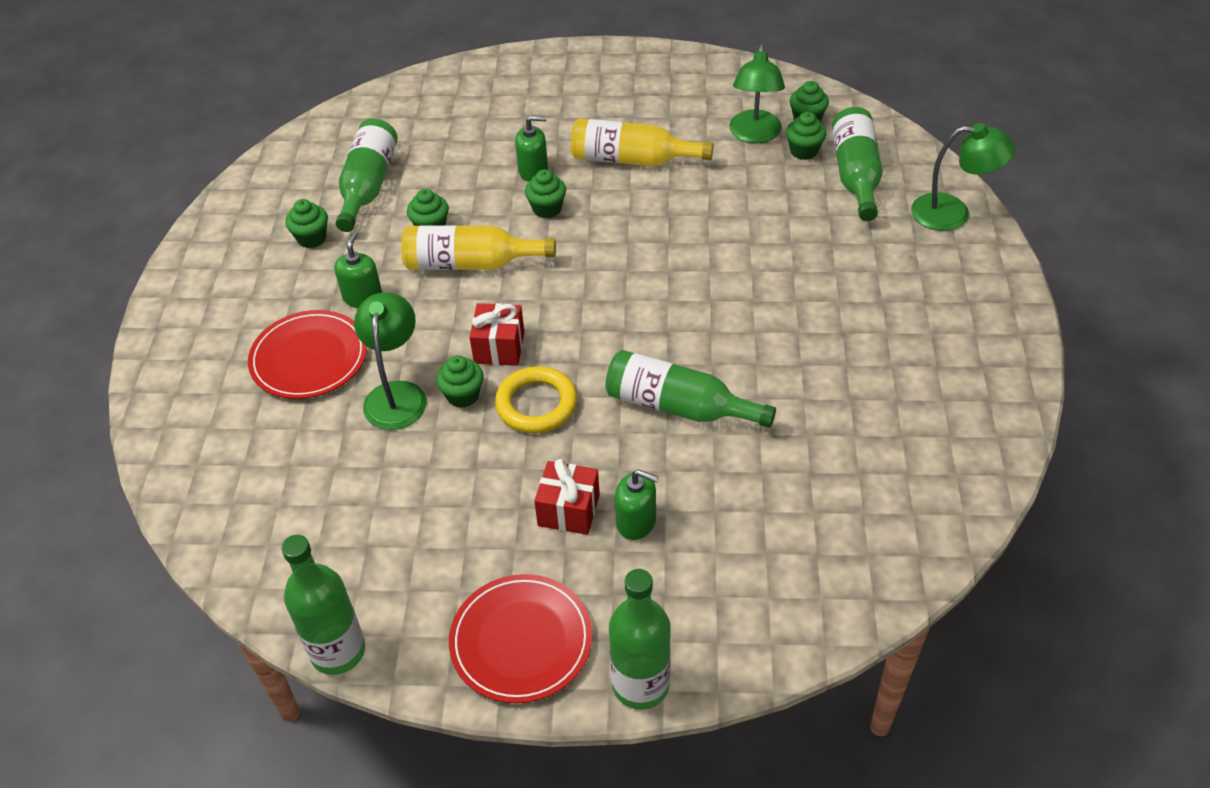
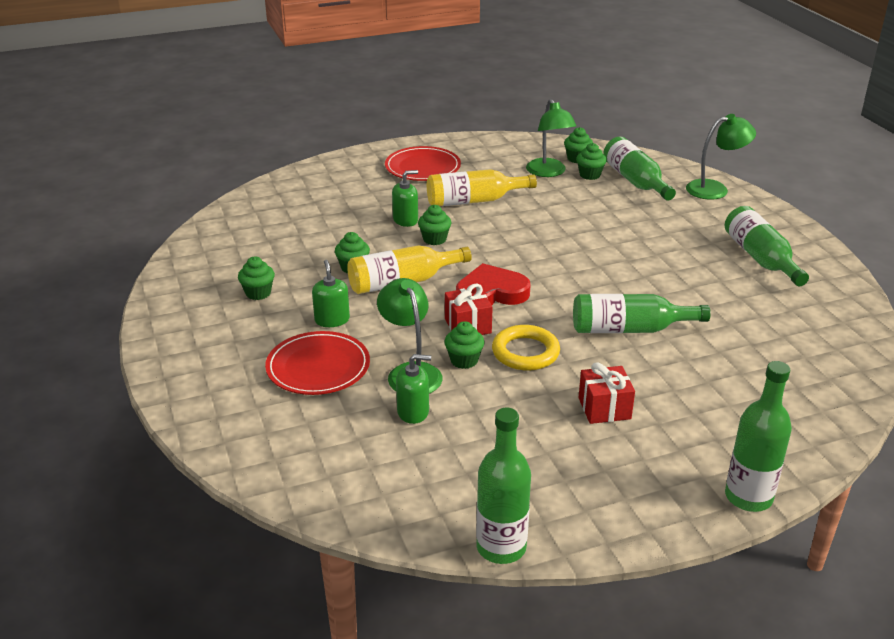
camera: 25 degrees left, 15 degrees down
green bottle [336,119,398,232] -> green bottle moved to [725,206,809,286]
red plate [449,574,592,703] -> red plate moved to [385,146,461,181]
green soap dispenser [615,469,658,540] -> green soap dispenser moved to [396,354,431,424]
none -> red heart [456,263,531,305]

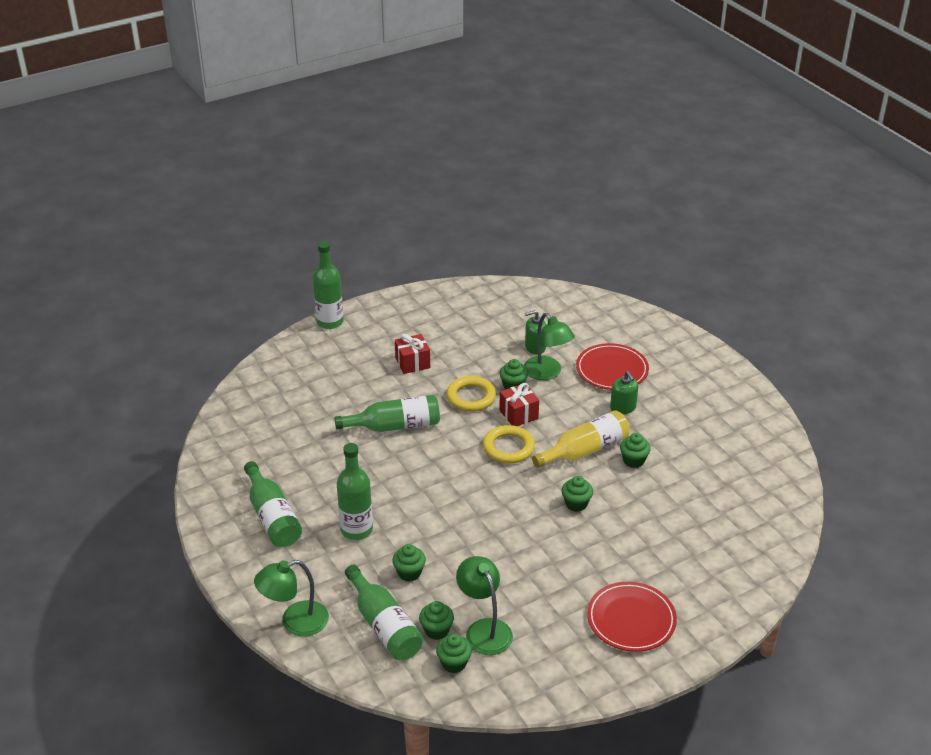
camera: 170 degrees right, 5 degrees up
green cupcake [238,256,275,300] -> green cupcake moved to [392,544,426,581]
green soap dispenser [392,170,418,227] -> none
yellow bottle [427,169,537,206] -> none
red heart [456,263,531,305] -> yellow ring [483,425,535,464]
green bottle [476,408,531,564] -> green bottle moved to [337,443,373,540]

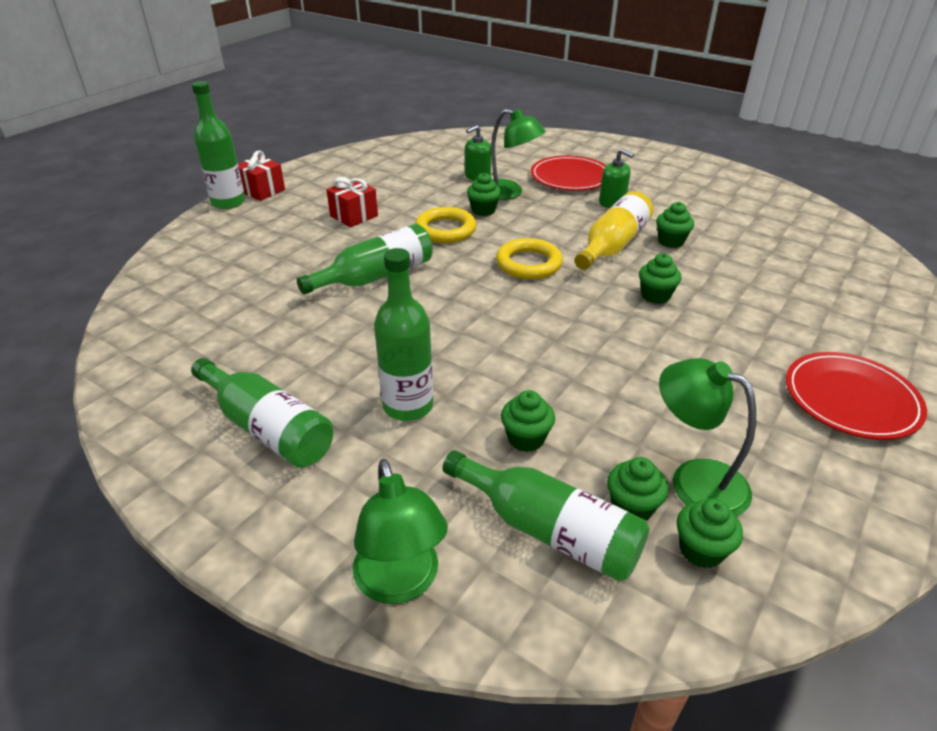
camera: 25 degrees left, 0 degrees up
green lamp [254,560,329,637] -> green lamp turned 60 degrees counterclockwise [353,459,448,604]
red gift [499,383,539,426] -> red gift moved to [238,151,285,201]

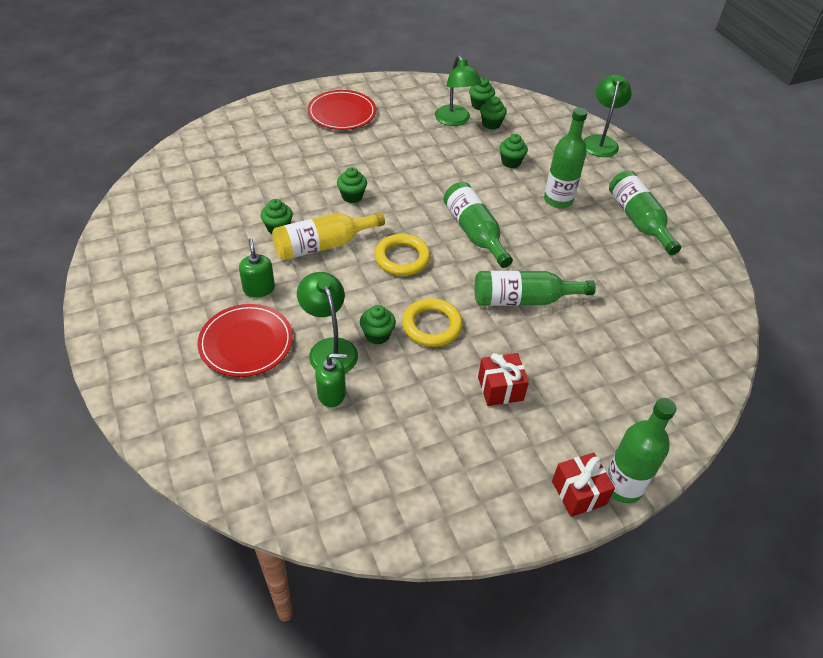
camera: 150 degrees left, 10 degrees up
green bottle [443,450,649,582] -> green bottle moved to [444,182,513,268]

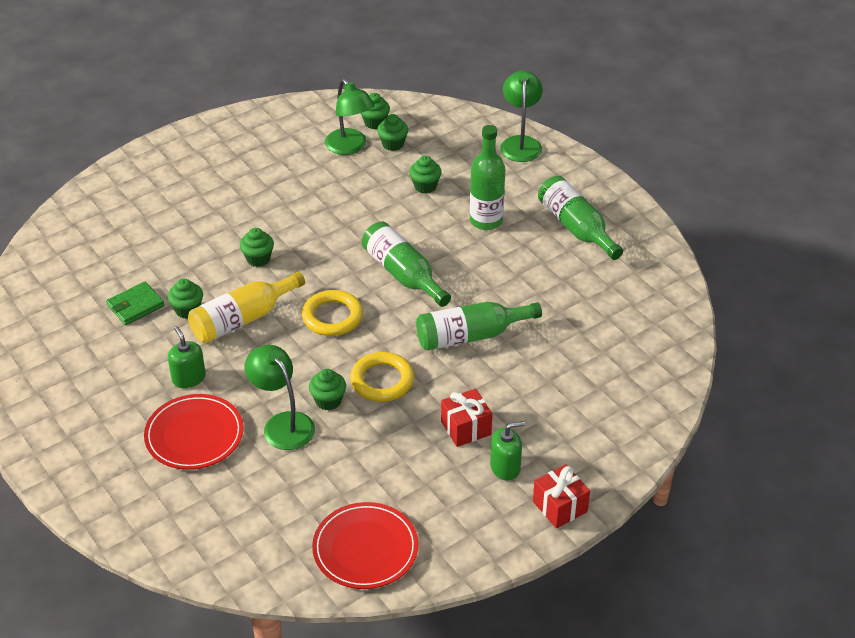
camera: 10 degrees left, 5 degrees down
red plate [307,90,376,130] -> red plate moved to [312,502,418,589]
green soap dispenser [315,353,347,407] -> green soap dispenser moved to [490,421,525,481]
green bottle [606,398,677,503] -> none
none -> green wallet [106,282,164,325]

